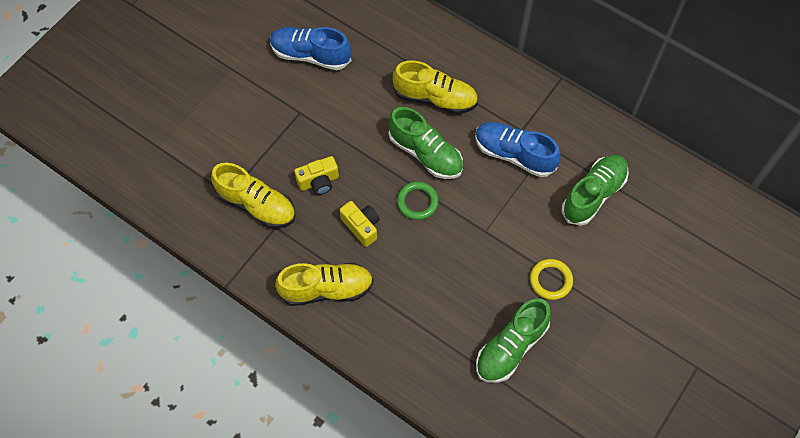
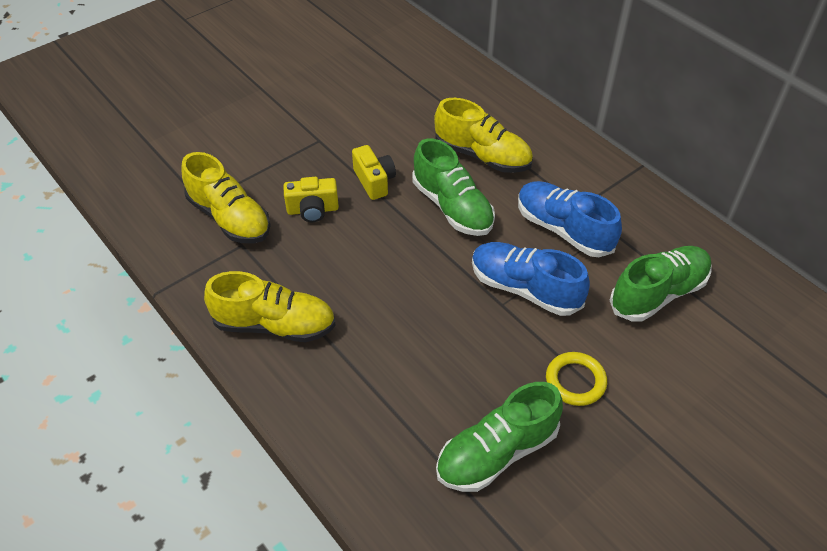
camera: 15 degrees right, 15 degrees down
blue shoe [270,27,351,70] -> blue shoe moved to [472,242,590,316]
yellow camera [340,201,380,247] -> yellow camera moved to [352,145,396,200]
green ring [397,181,439,220] -> none

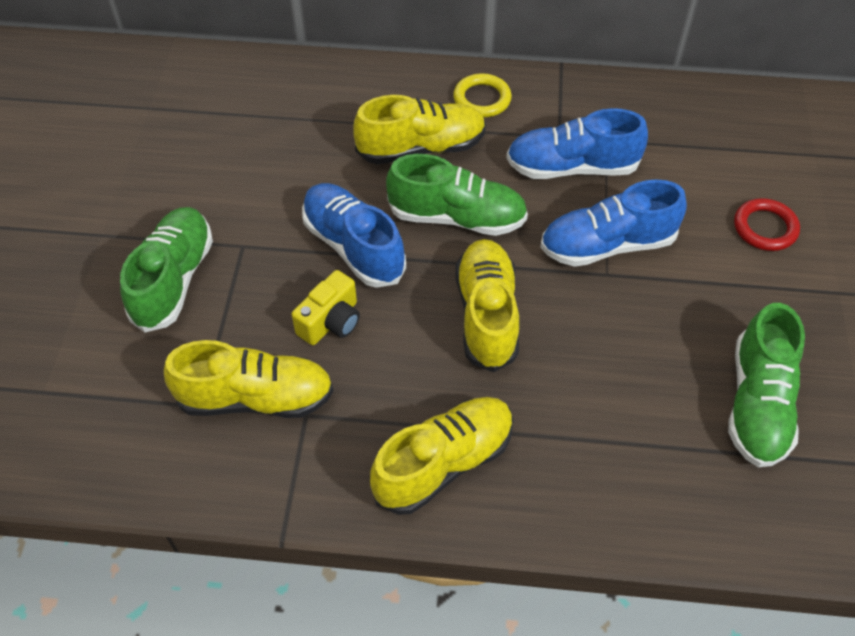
camera: 45 degrees left, 5 degrees up
yellow camera [352,145,396,200] -> blue shoe [302,183,406,288]
yellow ring [546,352,607,406] -> yellow ring moved to [453,73,512,117]
green shoe [610,246,712,322] -> green shoe moved to [120,207,213,332]
none -> yellow shoe [455,239,519,372]
none -> red ring [734,198,800,251]

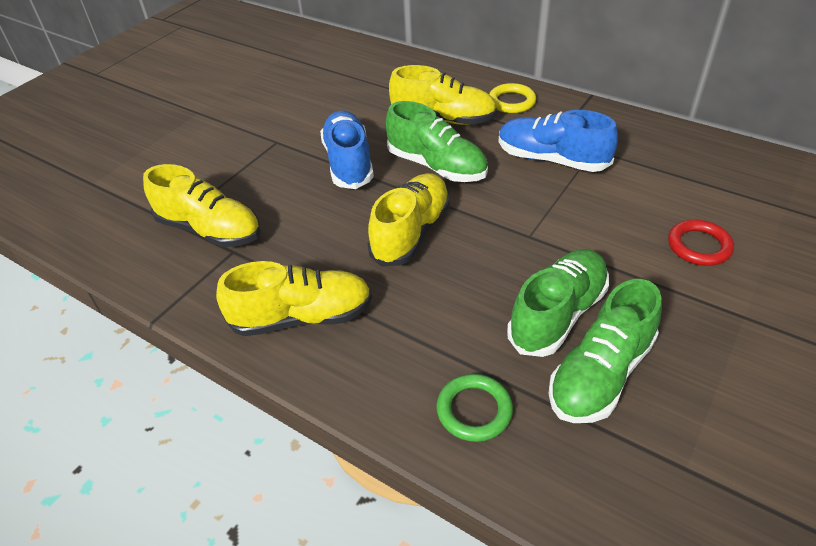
camera: 30 degrees right, 10 degrees down
green shoe [120,207,213,332] -> green shoe moved to [507,249,609,357]
yellow camera [291,270,360,345] -> none
blue shoe [540,179,687,267] -> none
none -> green ring [436,374,513,442]

